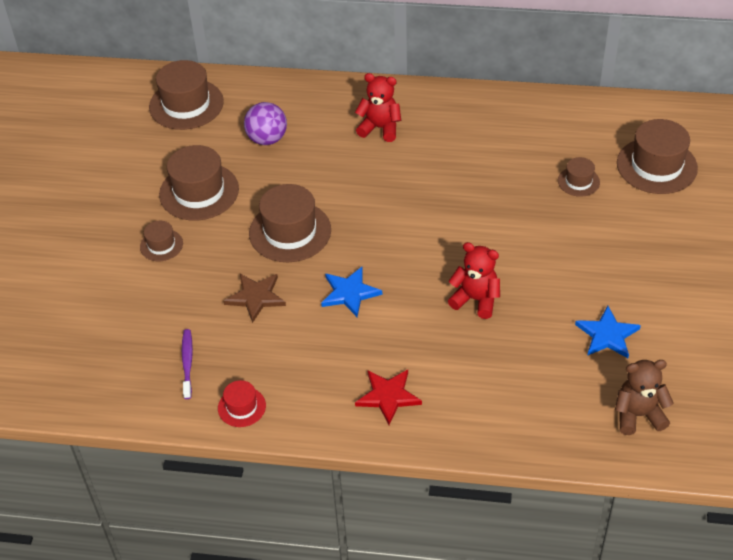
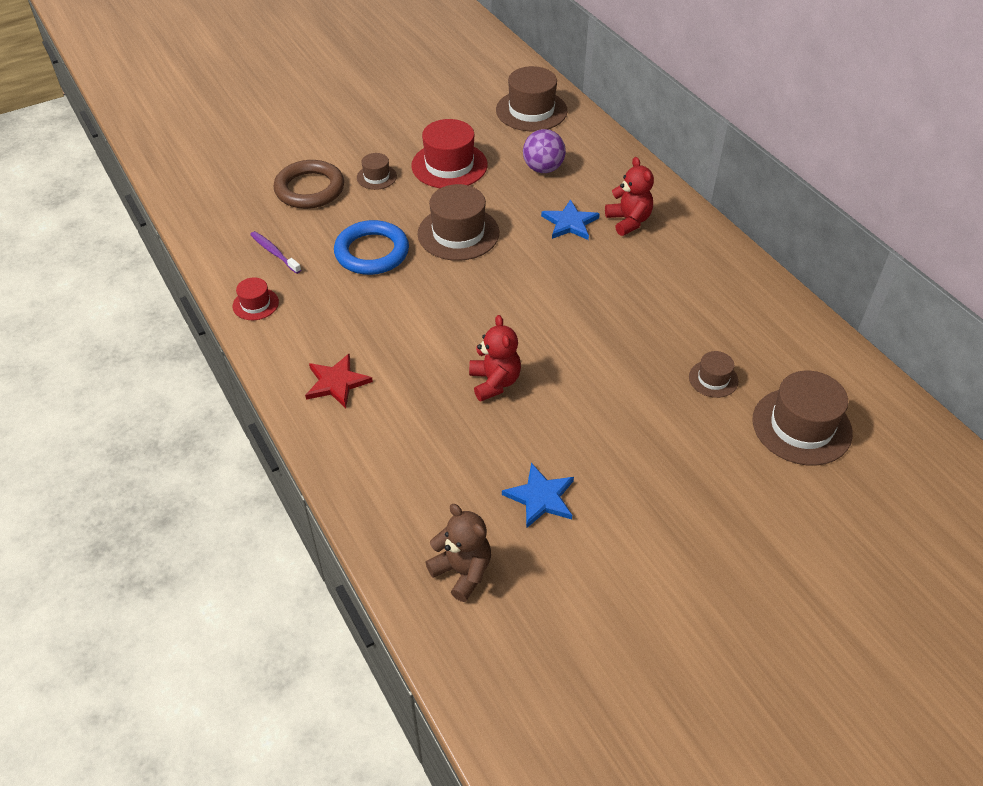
camera: 50 degrees right, 0 degrees up
brown hat [159,145,239,221] -> red hat [411,119,488,188]
purple toothbrush [182,329,193,399] -> purple toothbrush turned 90 degrees counterclockwise [250,231,301,274]
brown star [224,274,286,323] -> blue ring [334,220,409,275]
blue star [321,267,382,317] -> blue star moved to [541,199,600,240]
none -> brown ring [274,160,344,209]

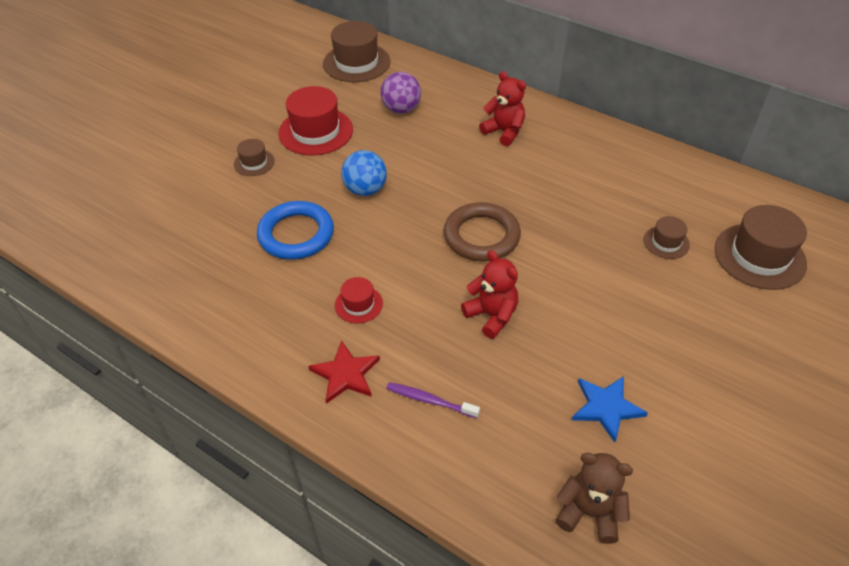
camera: 25 degrees left, 0 degrees up
red hat [233,277,279,320] -> red hat moved to [335,277,383,324]
purple toothbrush [250,231,301,274] -> purple toothbrush moved to [386,382,480,418]
brown ring [274,160,344,209] -> brown ring moved to [443,202,521,262]
brown hat [418,184,499,261] -> blue ball [341,150,387,196]
blue star [541,199,600,240] -> none

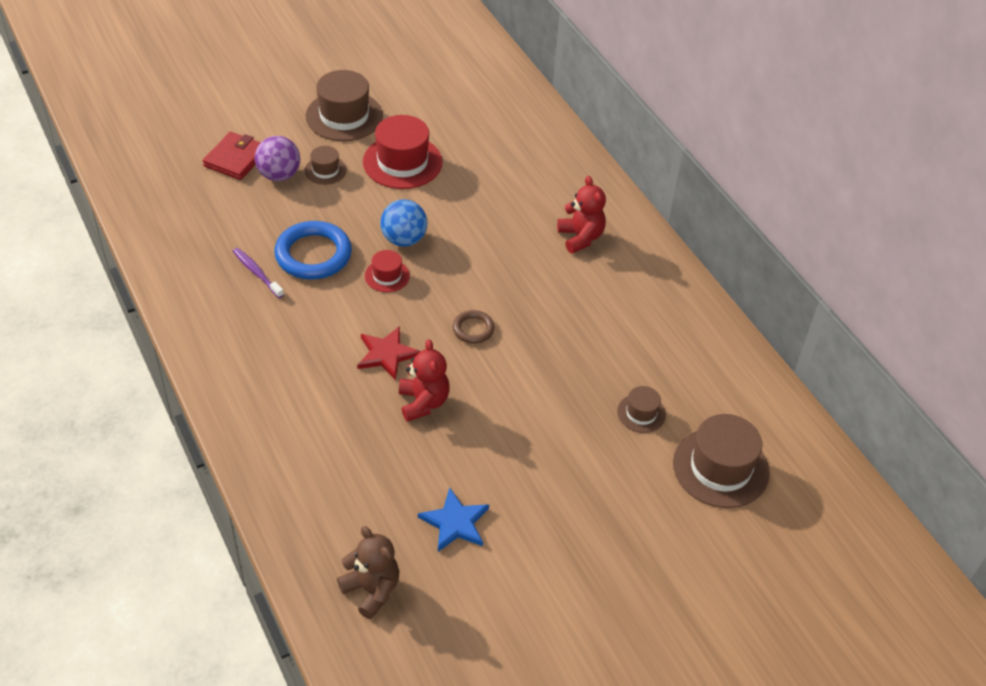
camera: 25 degrees right, 0 degrees up
red star [308,340,380,404] -> red star moved to [357,326,421,380]
brown hat [323,21,390,82] -> brown hat moved to [306,70,383,141]
red hat [335,277,383,324] -> red hat moved to [365,250,410,292]
purple ball [380,72,421,114] -> purple ball moved to [255,136,300,181]
purple toothbrush [386,382,480,418] -> purple toothbrush moved to [233,248,284,298]
brown ring [443,202,521,262] -> brown ring [453,310,495,344], size x0.53
none -> red wallet [203,132,261,180]

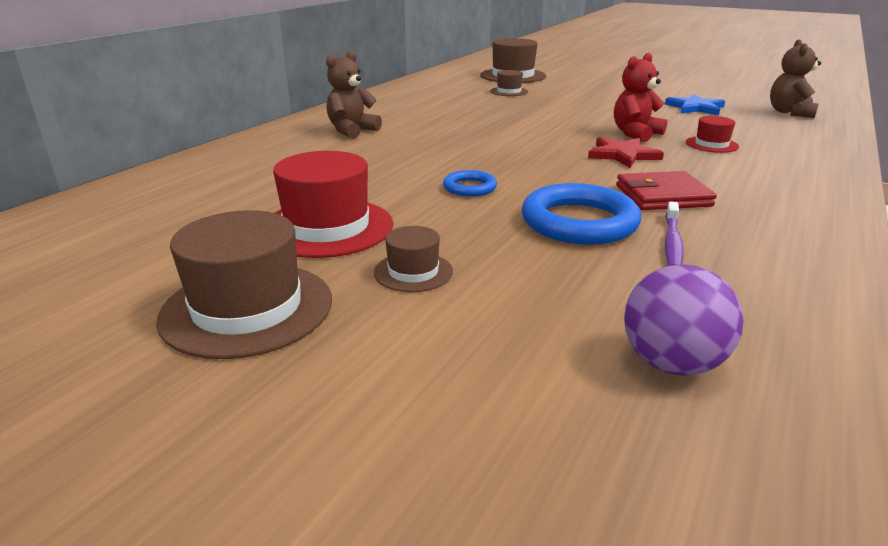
camera: 120 degrees left, 20 degrees down
red wallet [203,132,261,180] -> red wallet moved to [616,171,717,210]
purple ball [255,136,300,181] -> purple ball moved to [624,264,743,376]
red hat [365,250,410,292] -> red hat moved to [686,116,739,153]
blue ball [380,199,428,247] -> blue ring [443,170,497,197]
brown ring [453,310,495,344] -> none
red teddy bear [557,176,606,254] -> brown teddy bear [326,51,382,139]

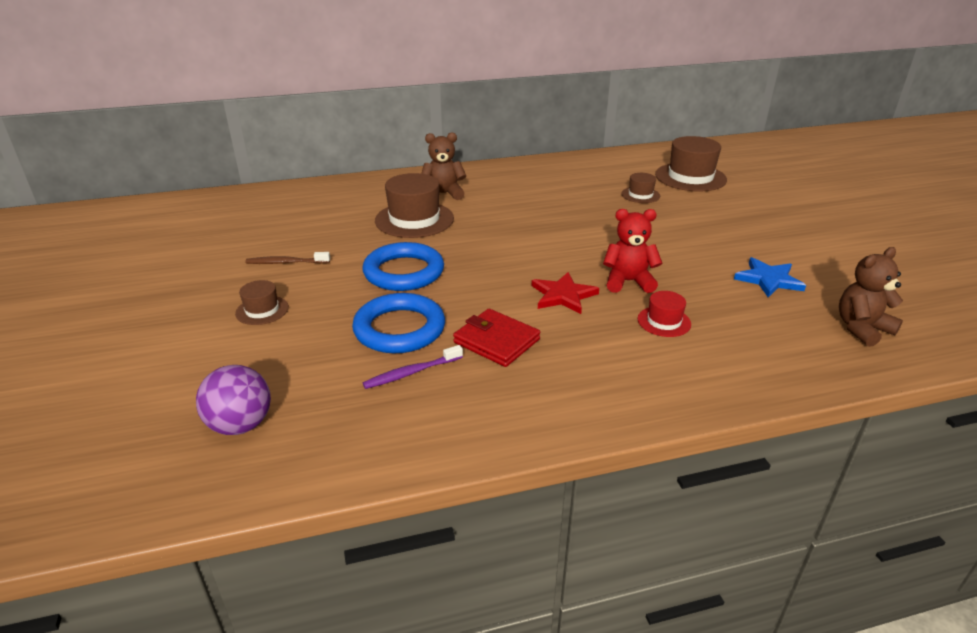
camera: 45 degrees right, 5 degrees up
brown hat [156,210,332,359] -> brown hat moved to [375,173,454,238]
red hat [273,151,393,258] -> brown toothbrush [245,252,330,264]
blue ring [443,170,497,197] -> blue ring [363,242,444,291], size x1.90

